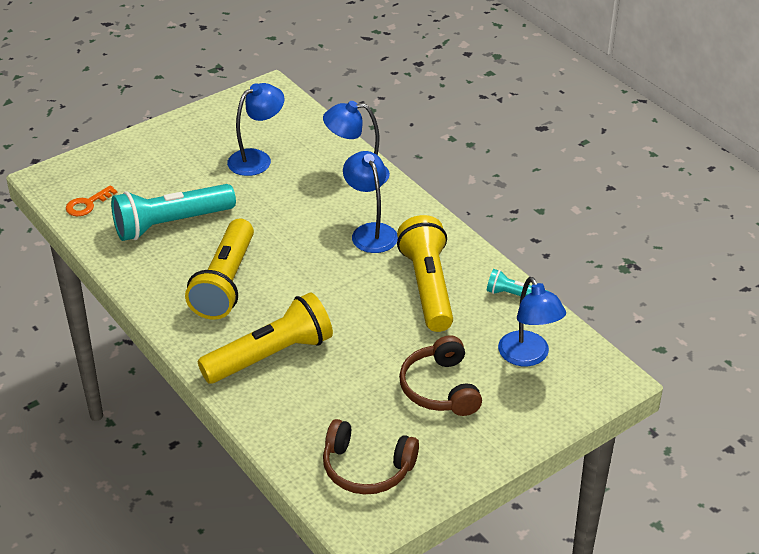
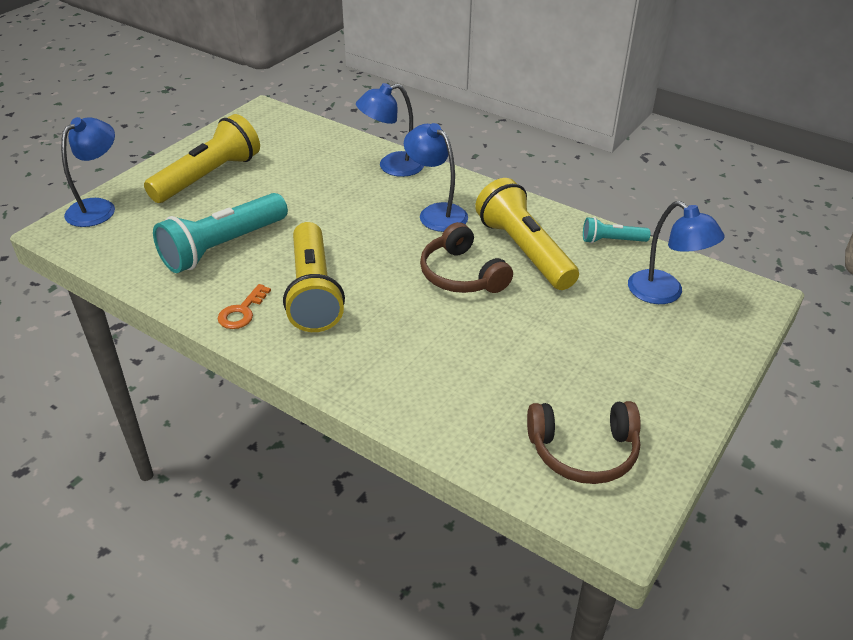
camera: 20 degrees left, 0 degrees up
orange key [66,185,117,216] -> orange key moved to [218,284,271,329]
yellow flashlight [198,292,333,384] -> yellow flashlight moved to [144,114,260,203]
blue lamp [227,83,285,176] -> blue lamp moved to [61,117,115,227]
brown headphones [399,335,482,416] -> brown headphones moved to [420,222,513,293]

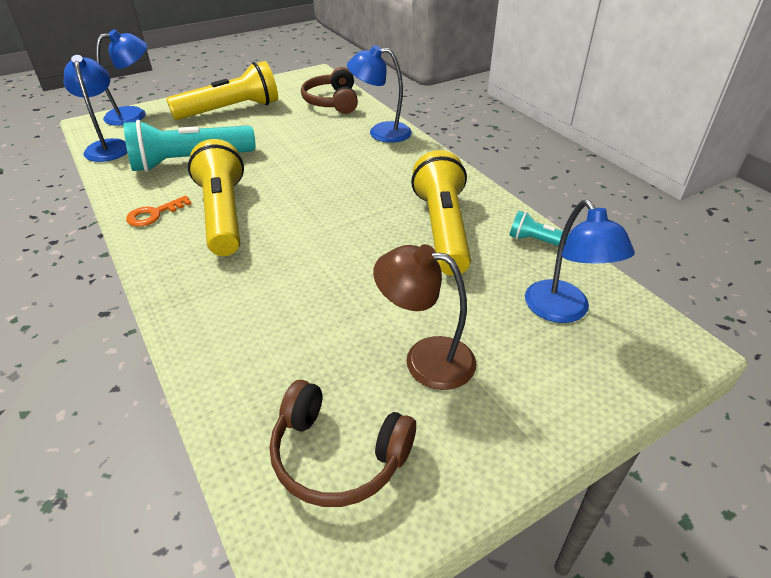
camera: 25 degrees right, 0 degrees up
yellow flashlight [283,222,345,332] -> yellow flashlight turned 150 degrees clockwise [188,139,244,256]
blue lamp [404,123,468,232] -> blue lamp moved to [64,55,128,162]
brown headphones [420,222,513,293] -> brown headphones moved to [301,67,358,114]
none -> brown lamp [373,244,477,390]

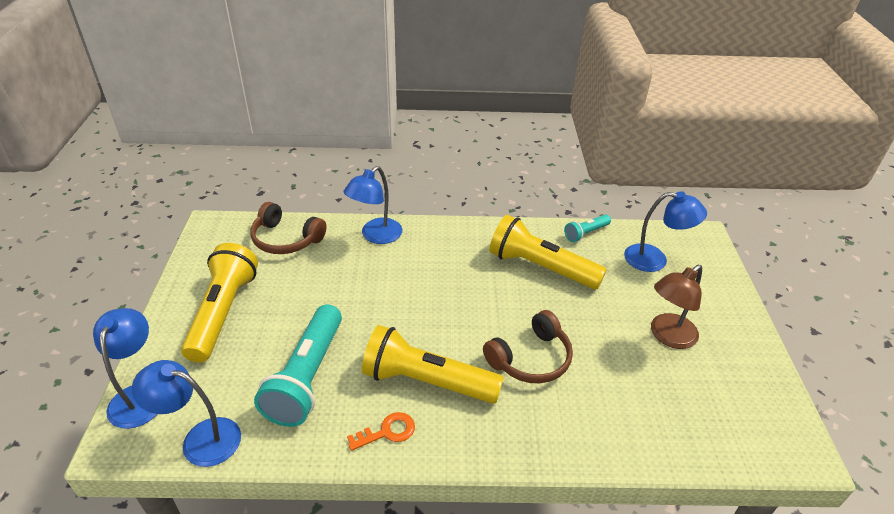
camera: 60 degrees left, 0 degrees up
orange key [126,196,192,227] -> orange key turned 105 degrees counterclockwise [347,412,415,451]
brown headphones [270,380,416,507] -> brown headphones moved to [483,310,573,383]

